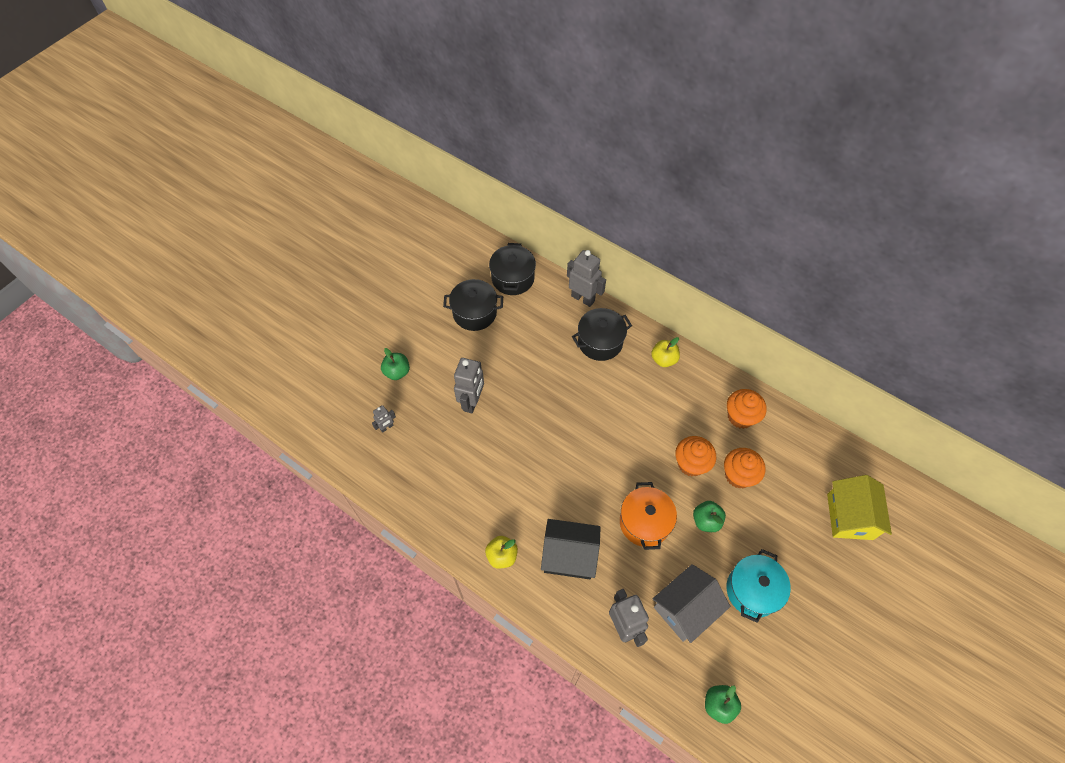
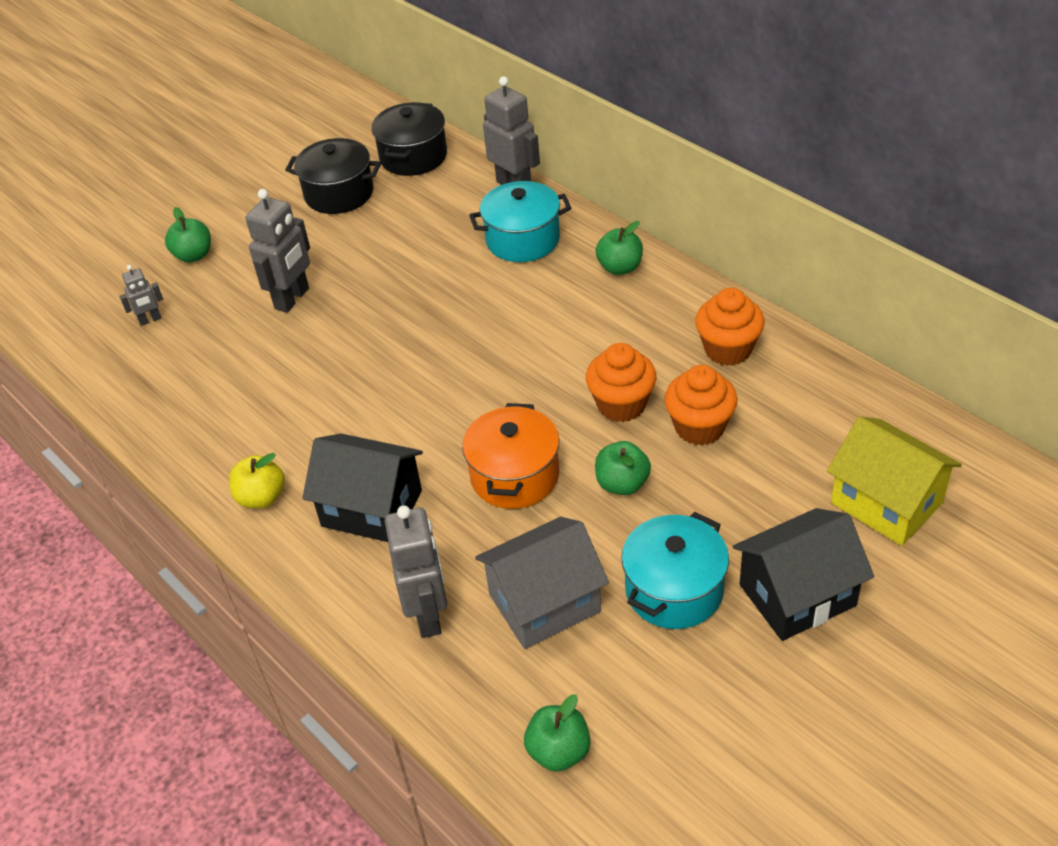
camera: 15 degrees right, 15 degrees down
black pot [572,308,632,361] -> turquoise pot [469,181,571,262]
yellow apple [651,337,680,367] -> green apple [596,221,643,275]
yellow house [827,475,892,540] -> yellow house turned 60 degrees counterclockwise [827,416,962,546]
none -> black house [733,508,874,641]

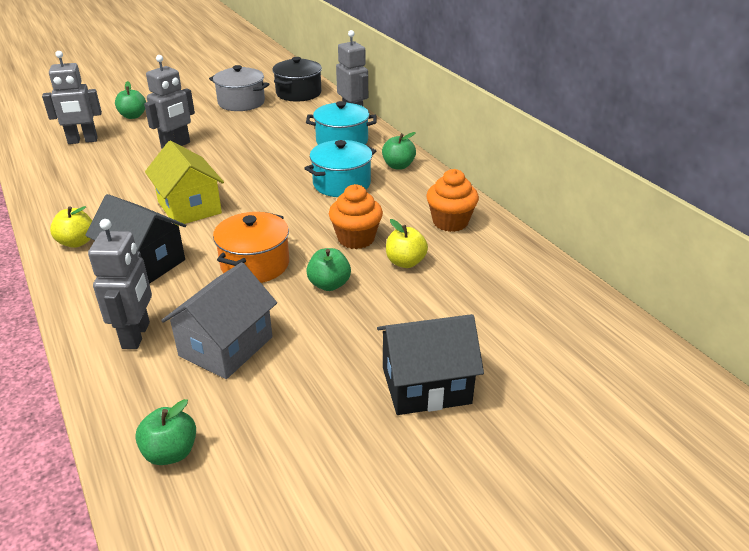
camera: 10 degrees right, 10 degrees down
grey robot [119,265,163,326] -> grey robot [42,51,102,144], size x1.90
black pot [285,138,381,214] -> grey pot [209,65,269,111]
grey house [475,517,609,649] -> grey house turned 45 degrees counterclockwise [161,262,277,379]
turquoise pot [621,512,729,629] -> turquoise pot moved to [304,140,376,197]
orange cupcake [664,365,738,445] -> yellow apple [386,219,428,268]
yellow house [827,416,962,546] -> yellow house moved to [145,141,224,226]

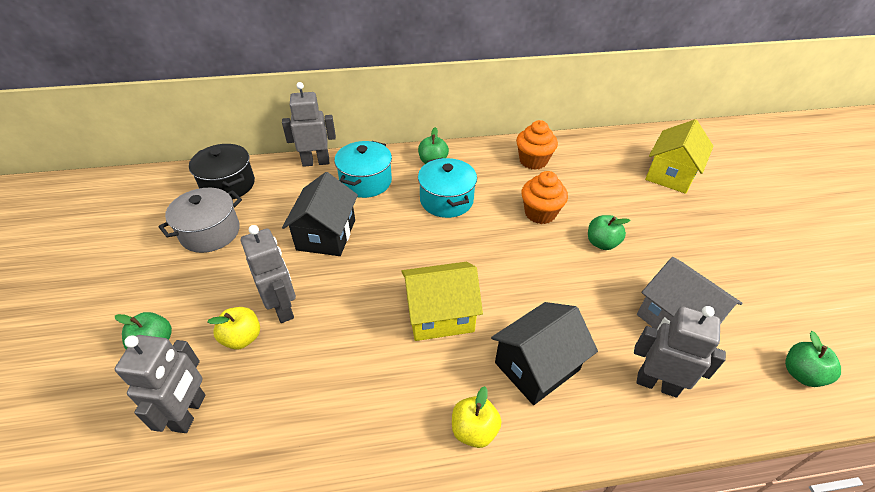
camera: 70 degrees left, 10 degrees up
orange pot [213,212,289,283] -> none
black house [377,314,484,415] -> black house moved to [282,172,358,256]
yellow apple [386,219,428,268] -> yellow apple moved to [207,307,260,350]
none -> yellow house [645,119,714,194]

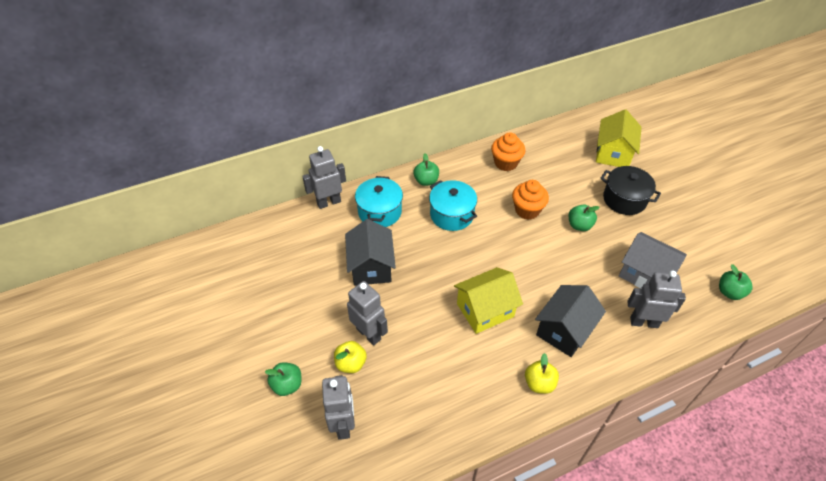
camera: 15 degrees left, 5 degrees up
grey pot [158,188,242,253] -> none
black pot [189,144,255,200] -> black pot moved to [600,166,661,215]

